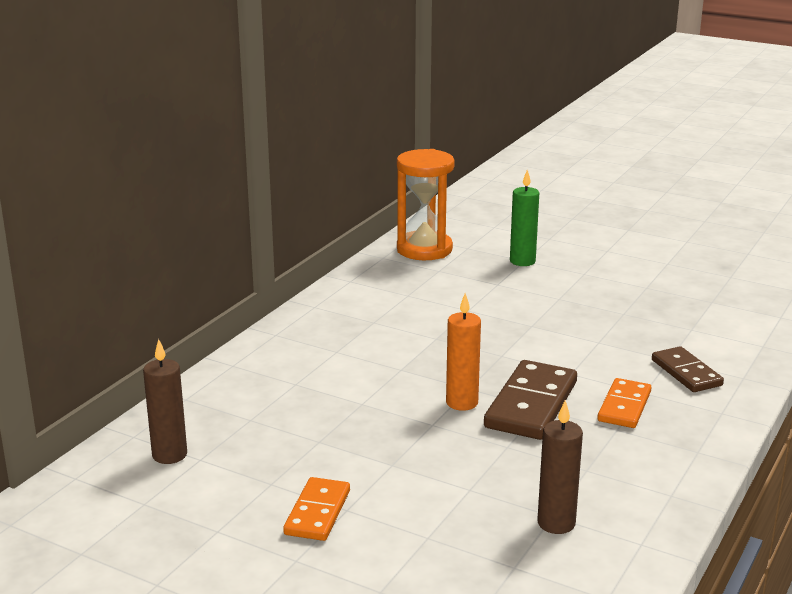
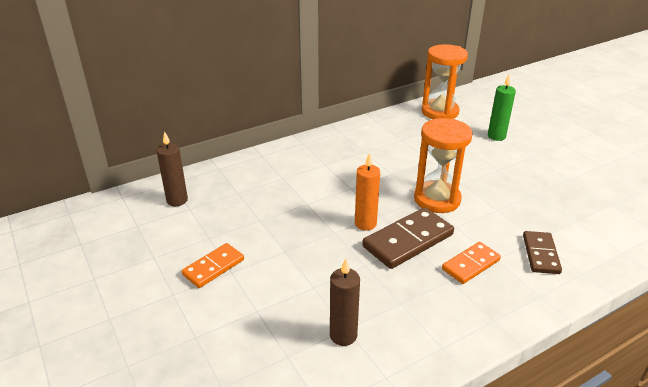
camera: 30 degrees right, 10 degrees up
none -> orange hourglass [414,118,473,213]

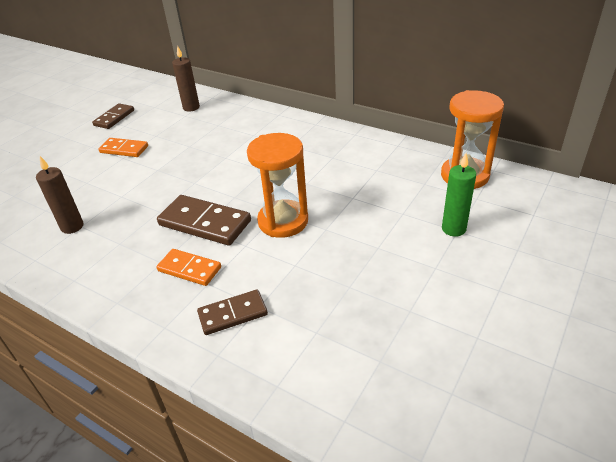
camera: 65 degrees right, 5 degrees up
orange candle [355,153,380,230] -> none
none -> brown domino [92,103,134,129]

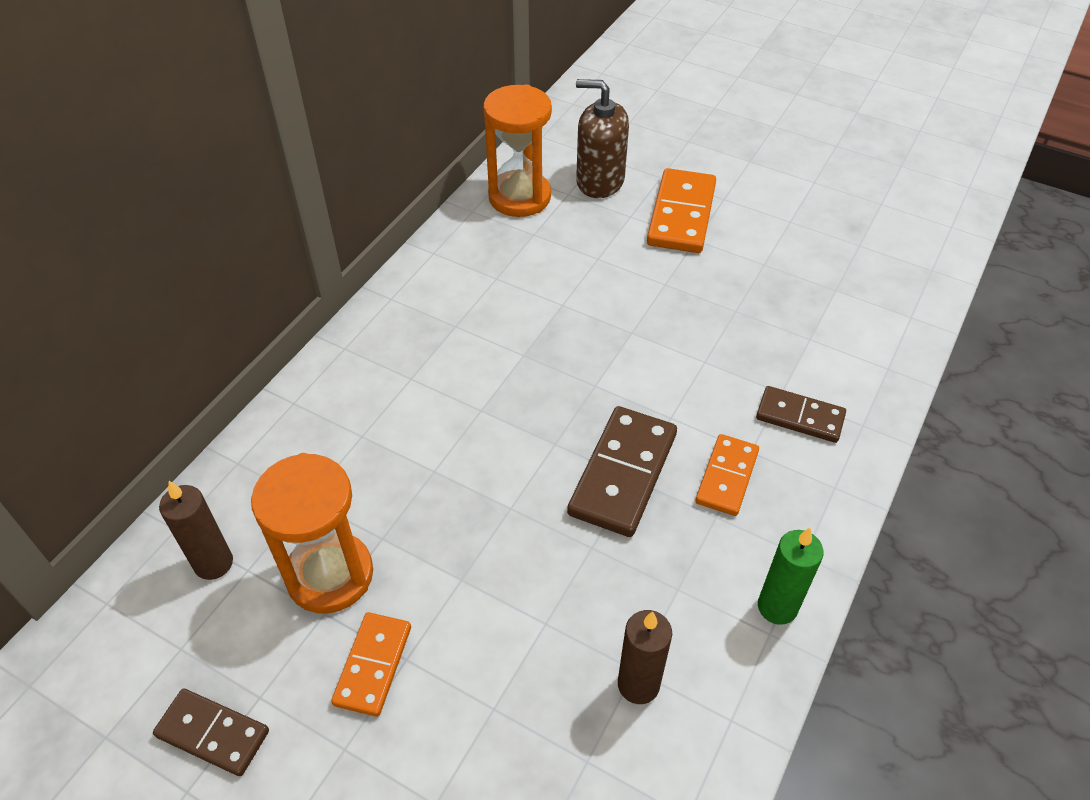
camera: 95 degrees left, 10 degrees up
brown domino [197,290,268,335] -> brown domino turned 45 degrees counterclockwise [756,386,846,443]
orange hourglass [247,133,308,238] -> orange hourglass moved to [251,453,373,613]
green candle [442,153,476,237] -> green candle moved to [758,528,824,625]
none -> brown soap dispenser [576,79,629,198]
none -> orange domino [647,168,716,253]

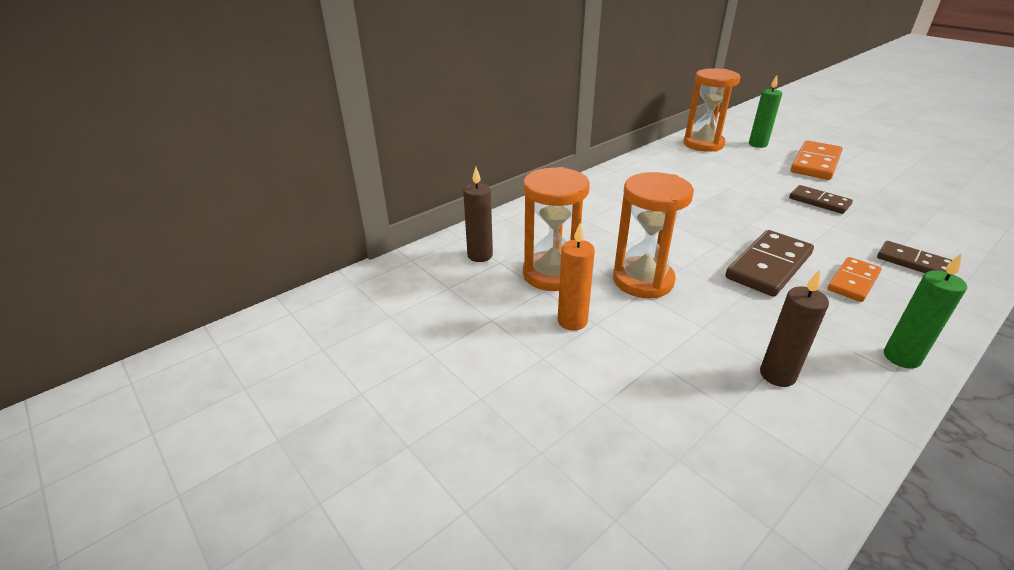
camera: 20 degrees right, 15 degrees down
brown domino [153,688,269,776] -> brown domino moved to [789,185,853,214]
orange domino [331,612,411,717] -> orange candle [558,223,595,330]
brown soap dispenser [576,79,629,198] -> green candle [749,75,782,148]
none -> orange hourglass [613,172,694,298]

